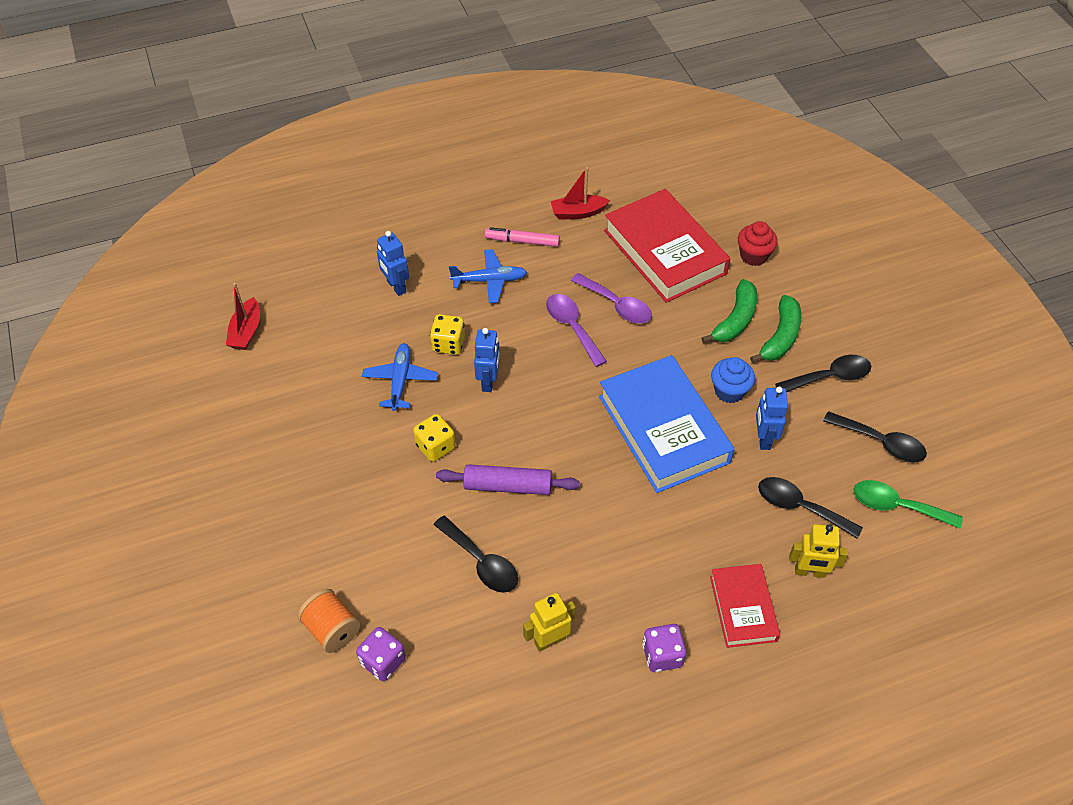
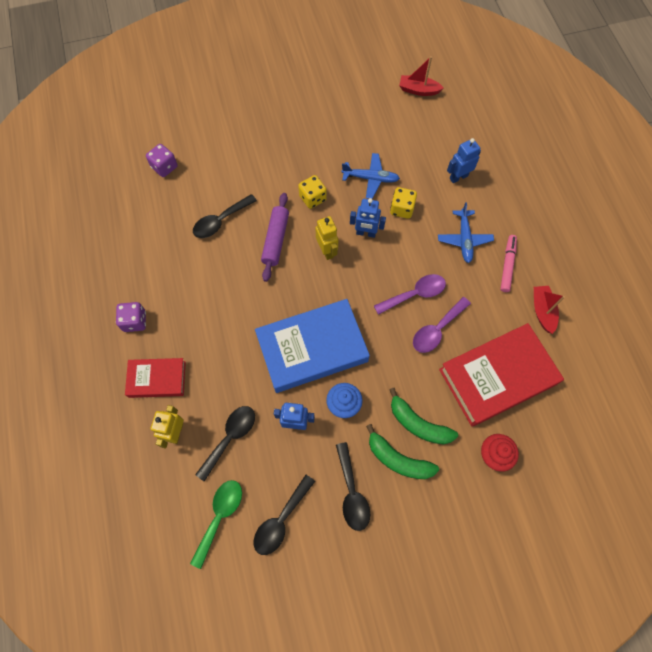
camera: 95 degrees right, 15 degrees up
orange spool [297,589,361,653] -> none
yellow robot [523,593,576,652] -> yellow robot moved to [315,216,338,260]

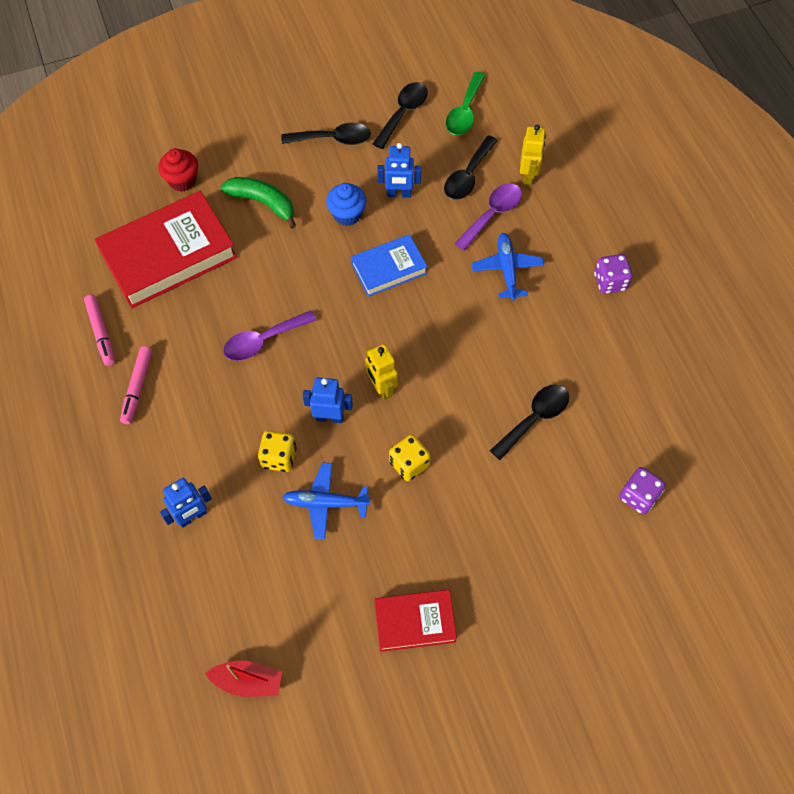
camera: 175 degrees right, 5 degrees down
red book [125,358,186,398] -> red book moved to [374,590,457,652]
blue book [255,299,370,393] -> blue book [351,234,428,297], size x0.56
purple rolling pin [261,193,289,282] -> none
black spoon [336,442,370,531] -> black spoon turned 105 degrees clockwise [282,123,371,145]
green banana [366,424,439,479] -> none
purple spoon [413,297,471,353] -> purple spoon moved to [454,183,522,251]
blue plane [438,202,494,263] -> blue plane moved to [472,233,544,301]
red boat [534,286,565,334] -> pink marker [84,294,115,366]

